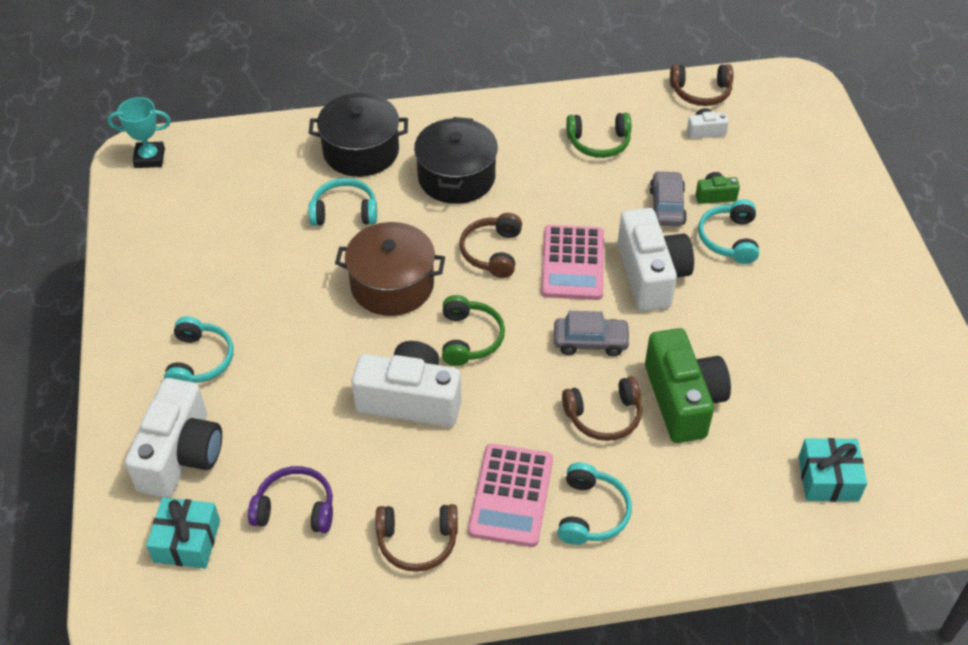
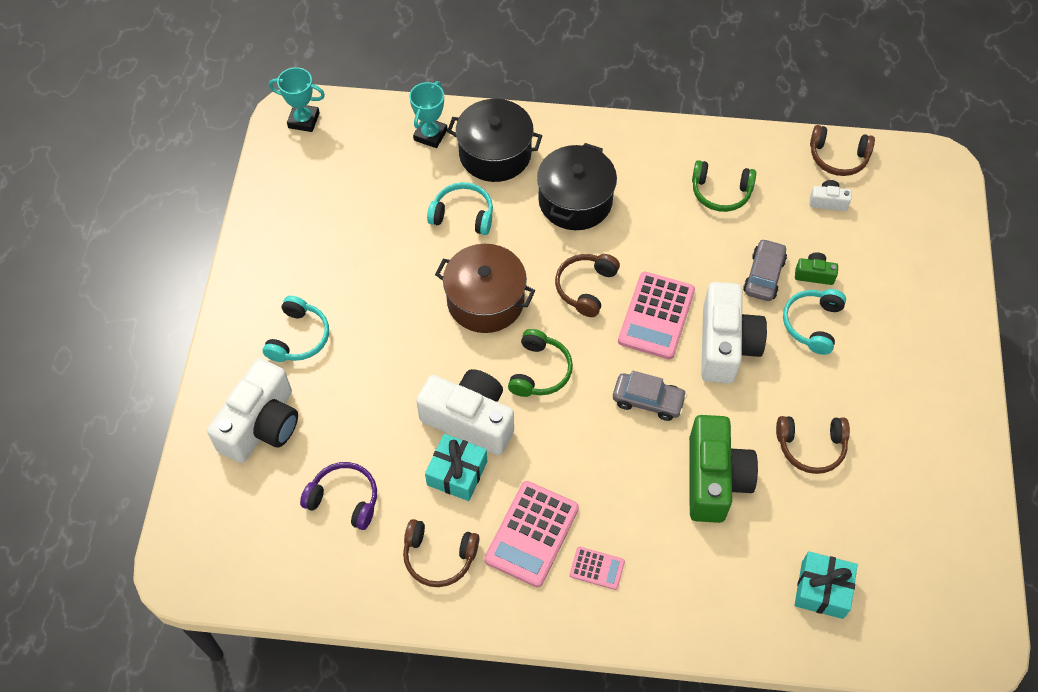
camera: 15 degrees right, 10 degrees up
turquoise gift [146,497,220,569] -> turquoise gift moved to [425,434,487,501]
turquoise headphones [558,462,632,545] -> pink calculator [570,547,625,590]
brown headphones [562,376,642,441] -> brown headphones moved to [776,416,850,474]
none -> turquoise trophy [409,81,447,148]

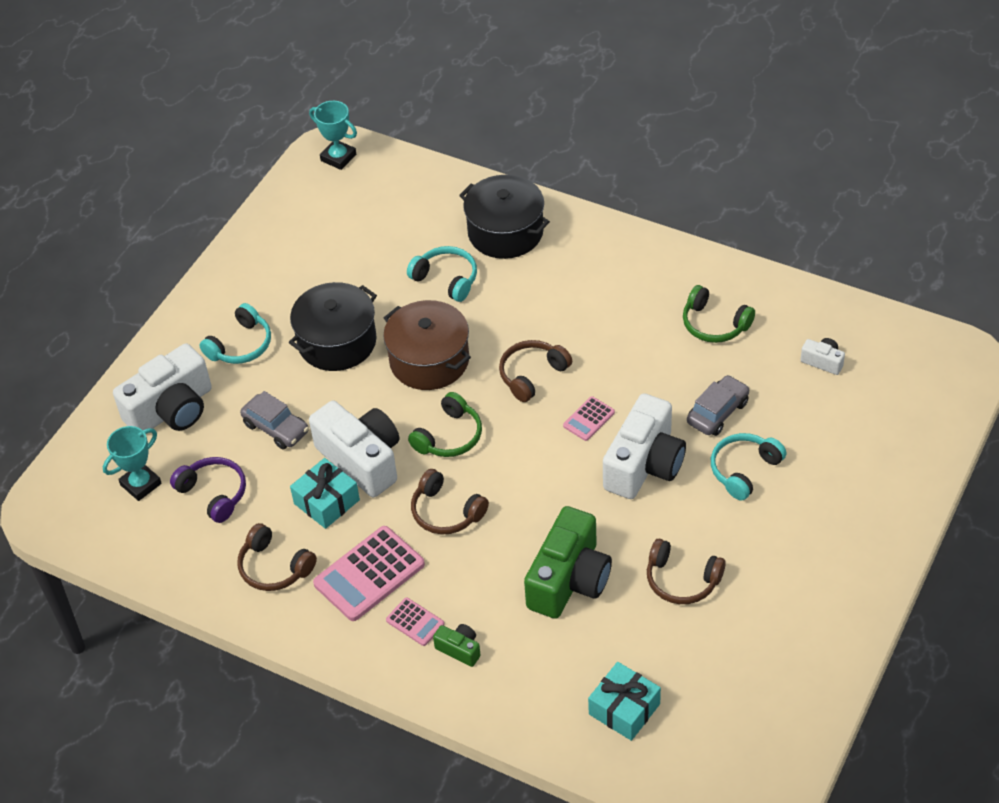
camera: 25 degrees right, 10 degrees down
turquoise trophy [409,81,447,148] -> turquoise trophy moved to [103,426,162,501]
black pot [537,143,617,230] -> black pot moved to [289,282,377,371]
grey car [613,371,687,421] -> grey car moved to [240,391,309,449]
pink calculator [618,272,695,359] -> pink calculator [563,396,615,441], size x0.51
green camera [795,252,838,285] -> green camera moved to [433,624,481,667]
brown headphones [810,125,875,176] -> brown headphones moved to [411,469,489,534]

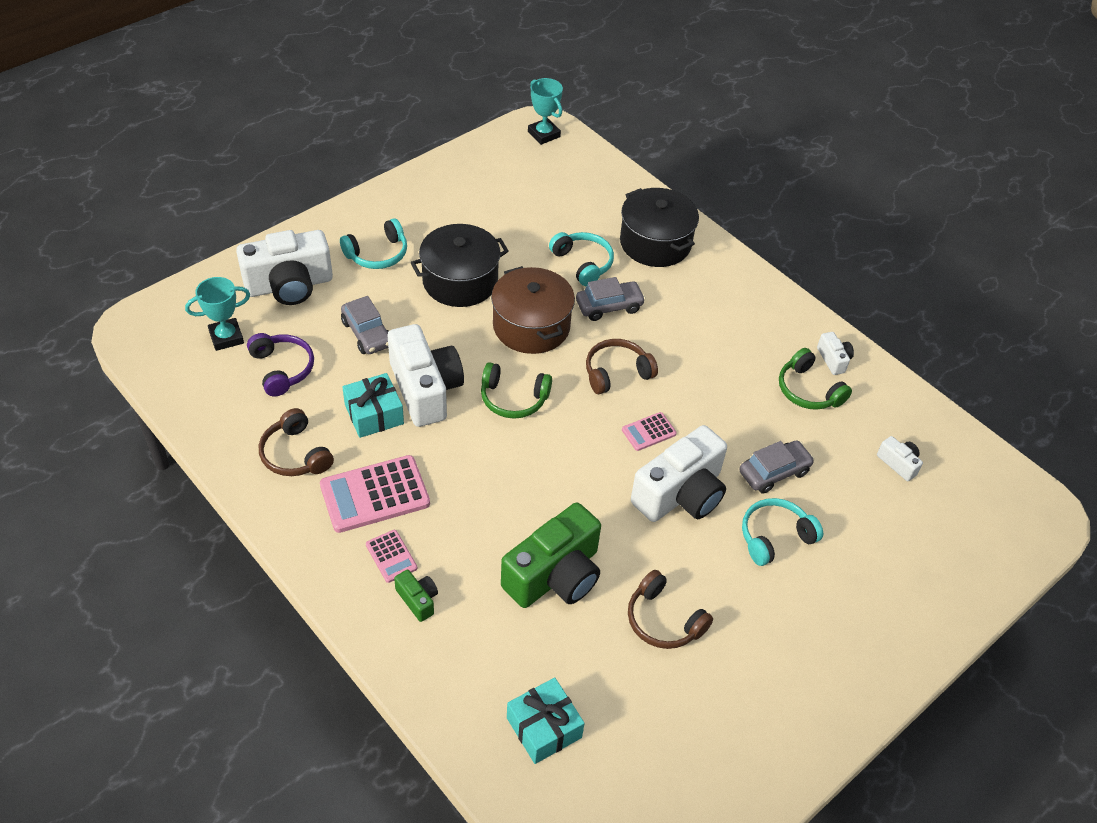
camera: 15 degrees right, 0 degrees up
green headphones [408,392,482,457] -> green headphones turned 45 degrees clockwise [481,362,552,419]
brown headphones [411,469,489,534] -> none
none -> grey car [576,277,646,321]
none -> white camera [817,332,854,375]

